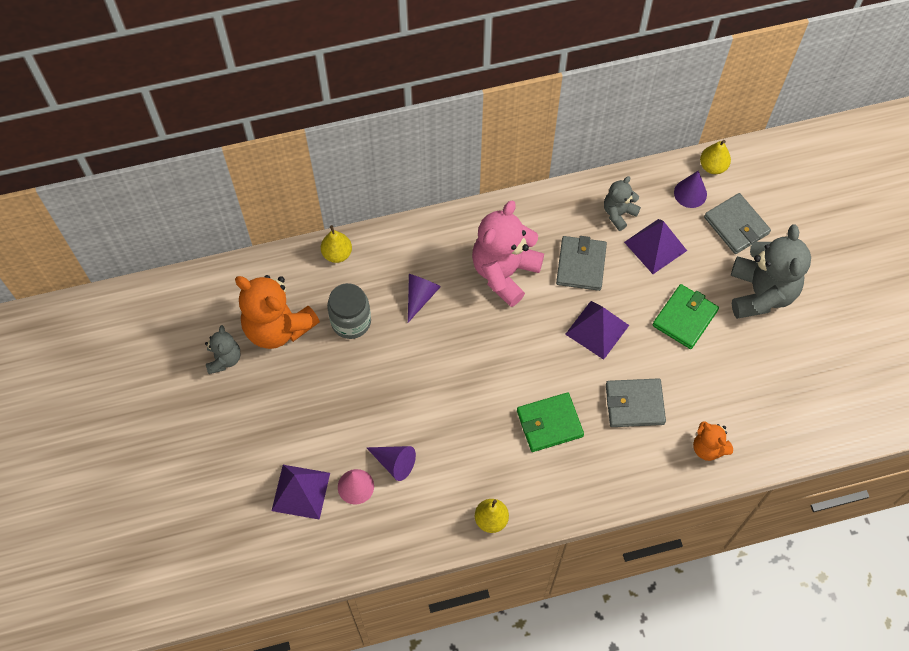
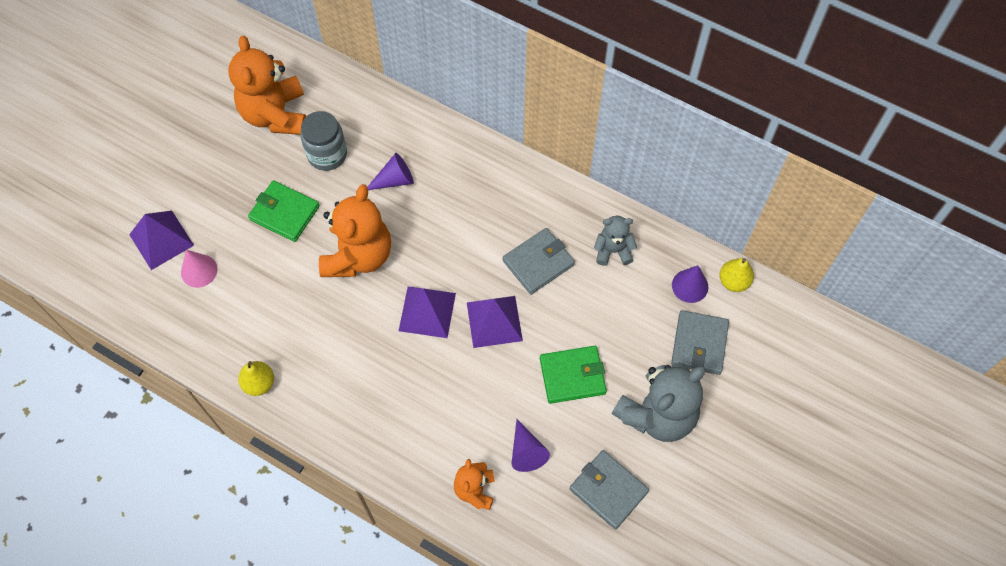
camera: 45 degrees right, 0 degrees up
grey teddy bear [205,325,241,374] -> none
yellow pear [321,225,352,263] -> none
purple cone [366,446,416,481] -> purple cone moved to [511,419,550,472]
pink teddy bear [472,200,544,307] -> none
green wallet [517,392,584,452] -> green wallet moved to [248,180,320,242]
grey wallet [606,378,666,427] -> grey wallet moved to [569,450,649,529]
purple pyramid [624,219,687,274] -> purple pyramid moved to [399,286,456,338]
none -> orange teddy bear [319,184,391,277]

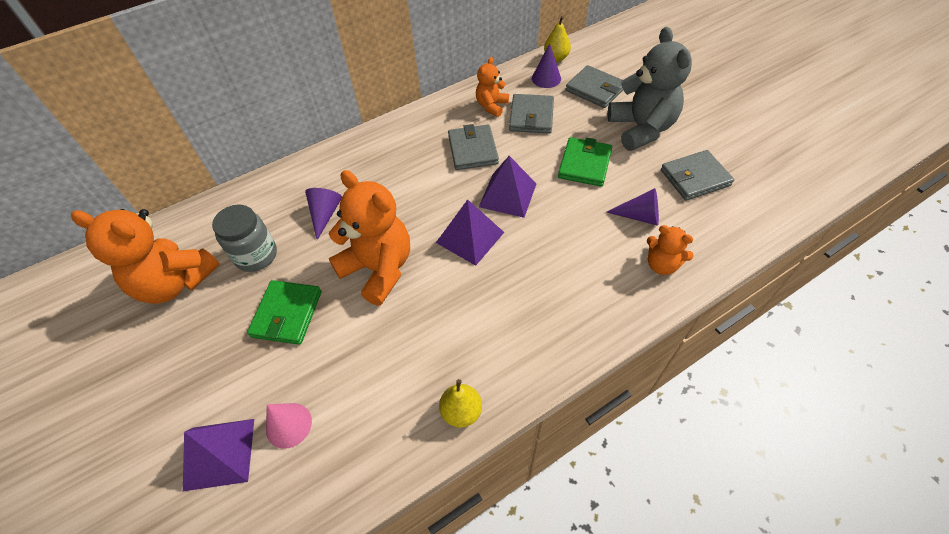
camera: 60 degrees left, 10 degrees down
green wallet [248,180,320,242] -> green wallet turned 45 degrees counterclockwise [247,280,321,345]
grey teddy bear [594,216,637,266] -> orange teddy bear [476,57,509,117]
none -> grey wallet [509,94,554,134]

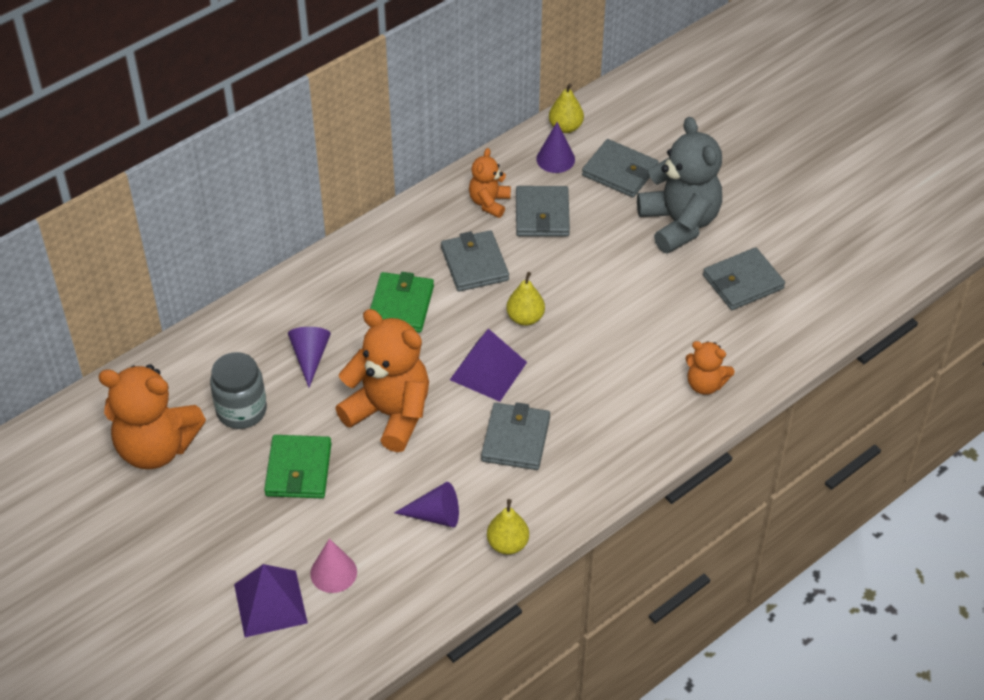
camera: 10 degrees left, 5 degrees down
purple pyramid [479,156,537,218] -> yellow pear [506,272,545,326]
green wallet [558,137,612,187] -> green wallet moved to [370,272,434,333]
purple cone [607,188,659,226] -> purple cone moved to [394,482,459,527]
none -> grey wallet [481,402,550,470]

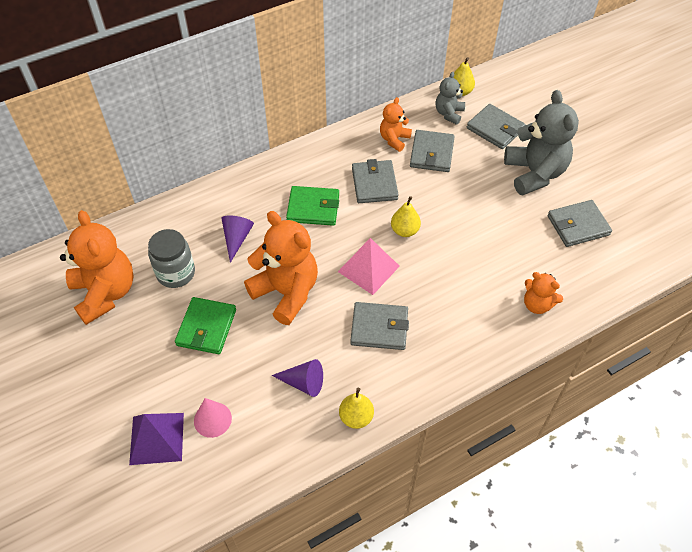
camera: 10 degrees right, 5 degrees up
orange teddy bear [98,364,206,469] -> orange teddy bear turned 135 degrees counterclockwise [60,210,134,325]
green wallet [370,272,434,333] -> green wallet turned 75 degrees clockwise [286,186,339,226]
purple pyramid [450,328,527,402] -> pink pyramid [338,238,400,295]
grey wallet [481,402,550,470] -> grey wallet turned 75 degrees clockwise [350,302,409,350]
purple cone [536,122,575,173] -> grey teddy bear [435,71,465,125]

